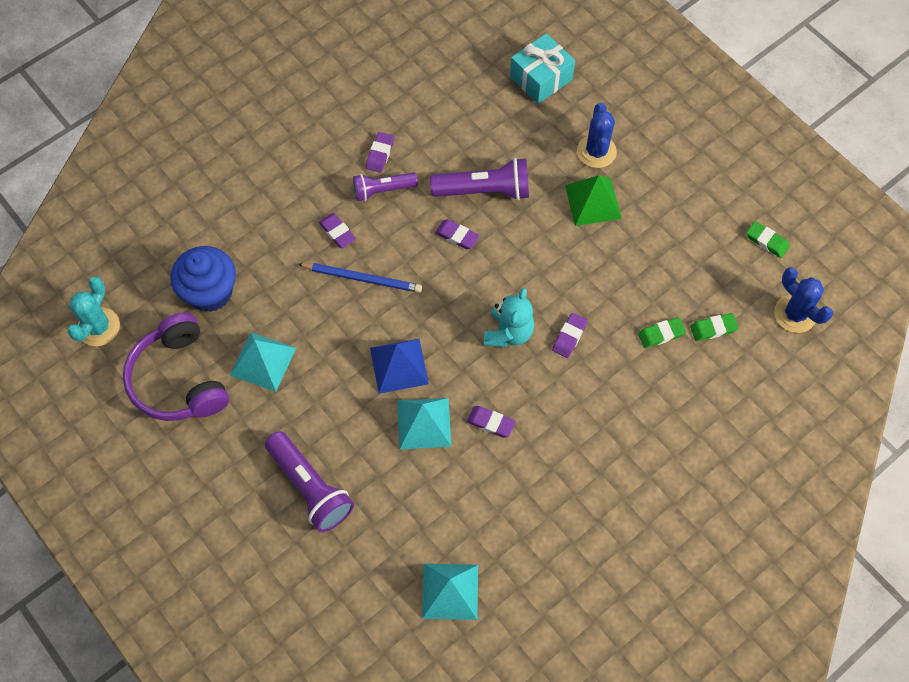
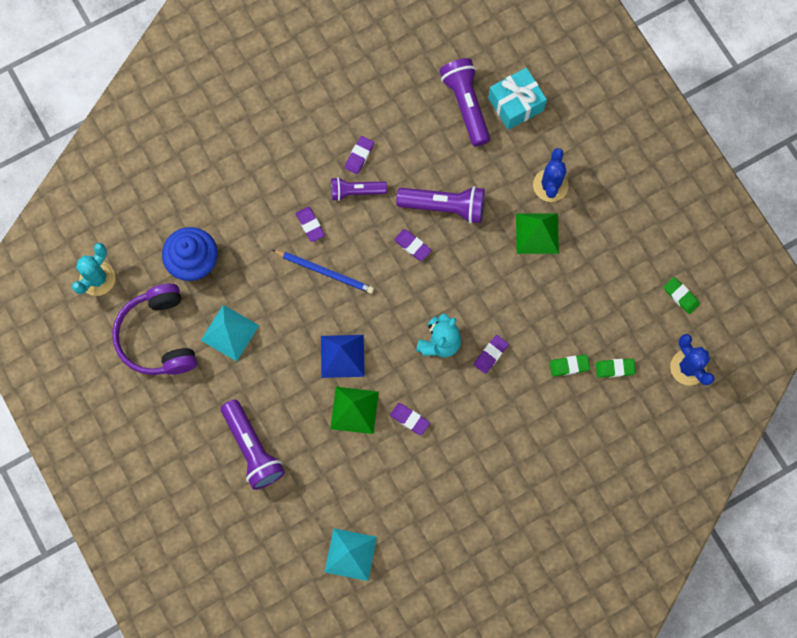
camera: 10 degrees right, 10 degrees up
turquoise pyramid [397,398,451,449] -> green pyramid [330,387,379,434]
none -> purple flashlight [440,58,490,146]

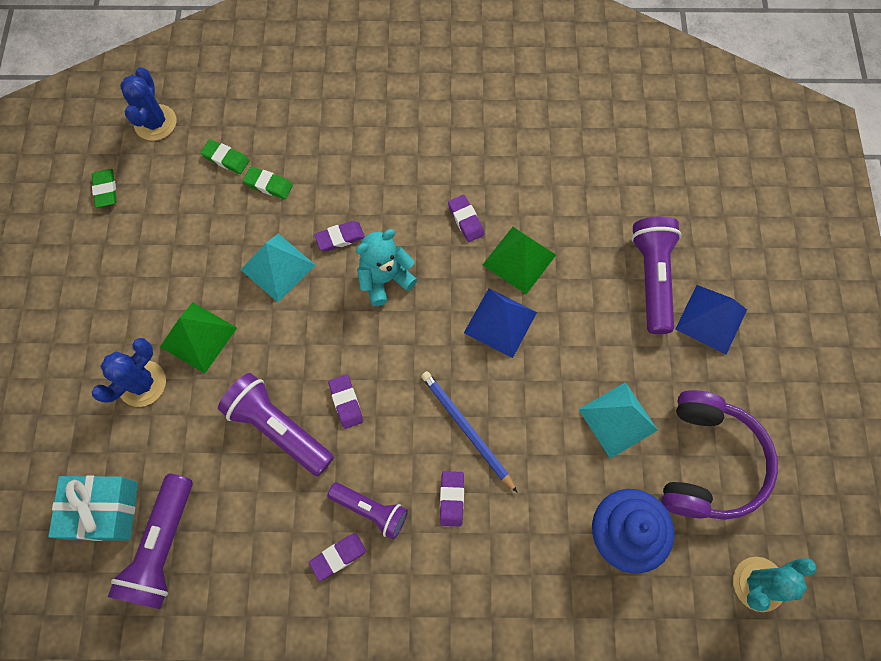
camera: 150 degrees left, 5 degrees down
turquoise pyramid [325,528,377,581] -> turquoise pyramid moved to [240,233,316,302]
none -> blue pyramid [675,285,747,355]

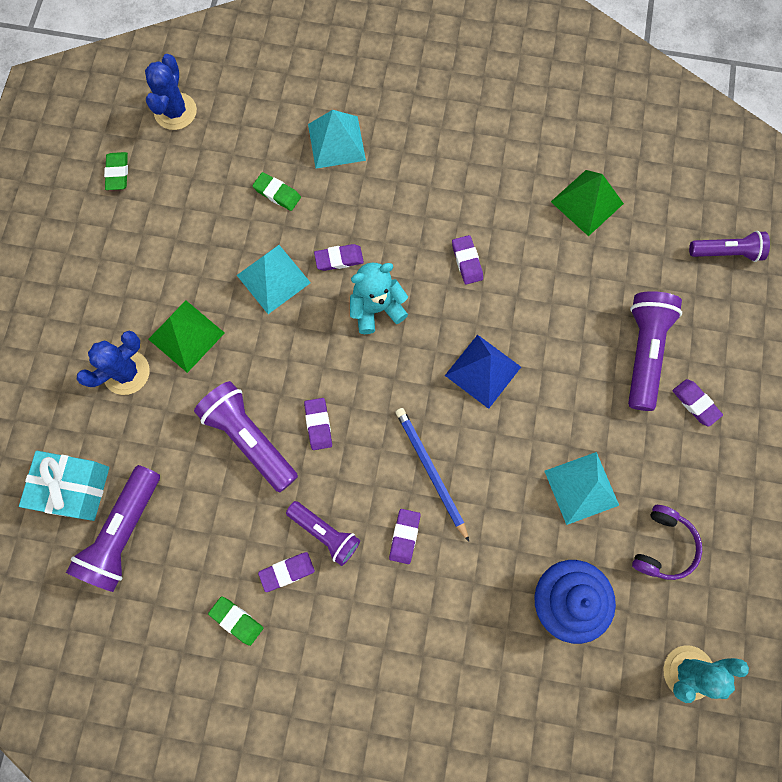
camera: 10 degrees right, 5 degrees up
green eraser [200,139,249,174] -> green eraser moved to [208,596,263,646]
green pyramid [483,227,556,294] -> green pyramid moved to [551,170,624,236]
purple headphones [661,390,778,520] -> purple headphones [632,505,702,580], size x0.57
blue pyramid [675,285,747,355] -> purple eraser [672,379,723,427]
none -> turquoise pyramid [308,110,366,169]
none -> purple flashlight [689,231,770,262]

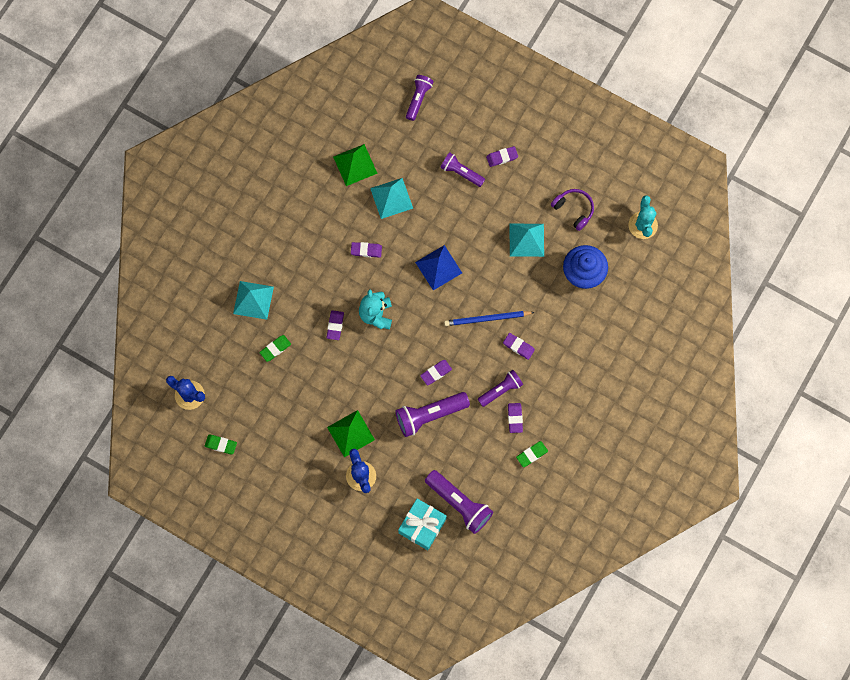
camera: 70 degrees left, 0 degrees up
turquoise pyramid [237,245,311,314] -> turquoise pyramid moved to [370,178,413,219]
purple eraser [304,398,332,450] -> purple eraser turned 45 degrees counterclockwise [420,360,452,385]
purple flashlight [628,291,682,411] -> purple flashlight [440,152,485,187], size x0.64

